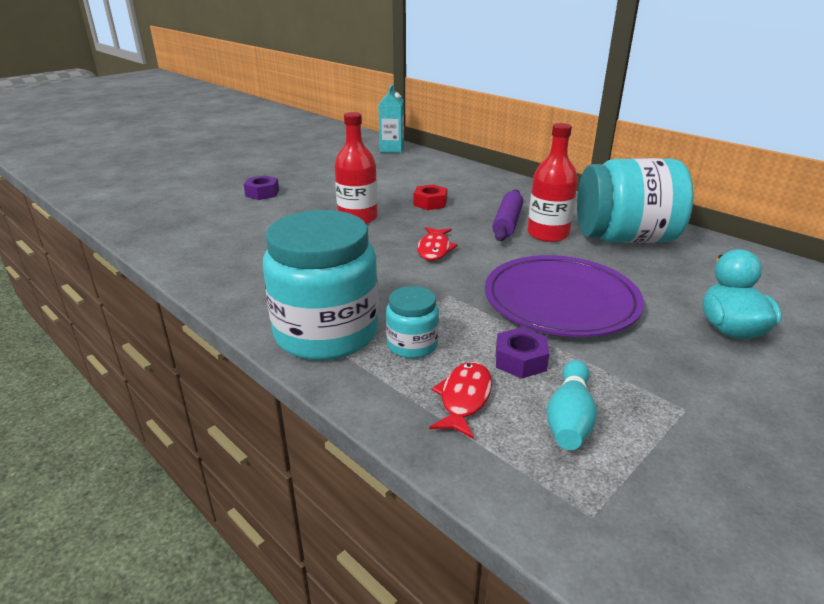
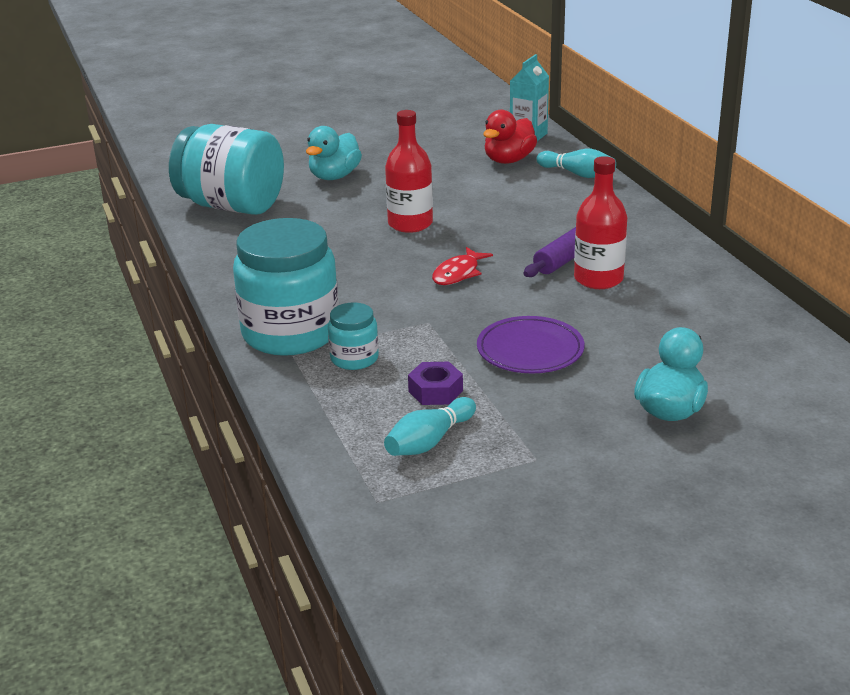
camera: 25 degrees right, 0 degrees up
purple nut [244,175,279,200] -> turquoise duck [306,126,362,180]
red nut [414,184,447,210] -> none
red fish [429,362,492,439] -> none
purple plate [485,255,644,337] -> purple plate [477,316,584,373], size x0.66
turquoise jar [577,158,694,243] -> turquoise jar moved to [169,124,284,215]
none -> red duck [483,110,537,164]
none -> turquoise bowling pin [536,149,616,178]

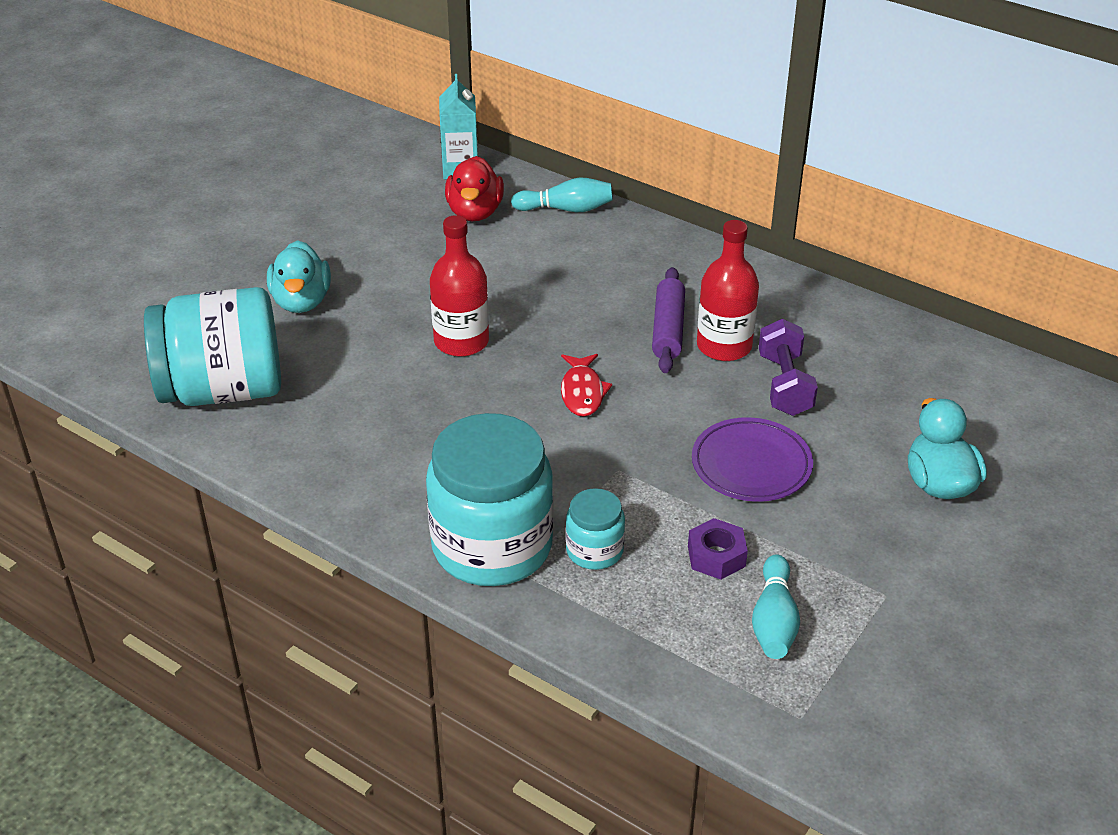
camera: 35 degrees left, 10 degrees up
none -> purple dumbbell [759,319,818,416]

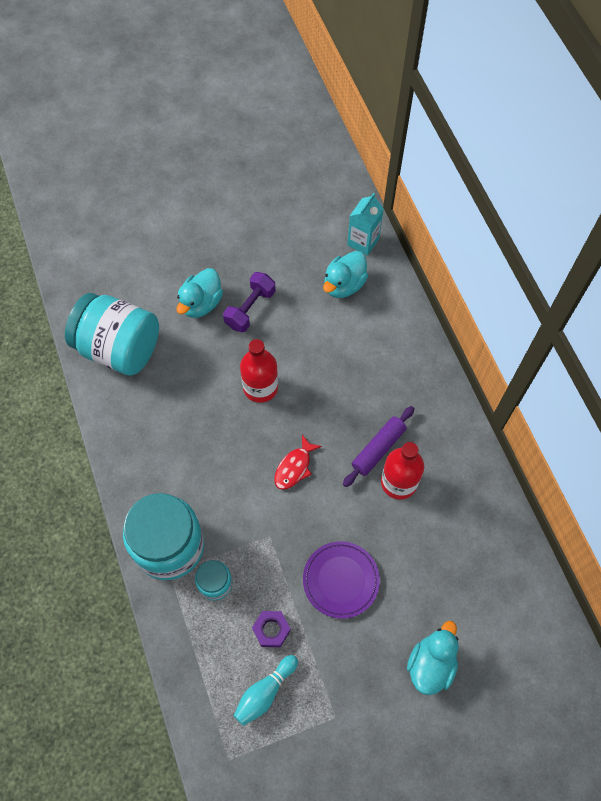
camera: 35 degrees right, 25 degrees up
red duck [445,156,504,222] -> turquoise duck [323,251,368,298]
turquoise bowling pin [511,177,613,212] -> none
purple dumbbell [759,319,818,416] -> purple dumbbell moved to [223,272,276,332]

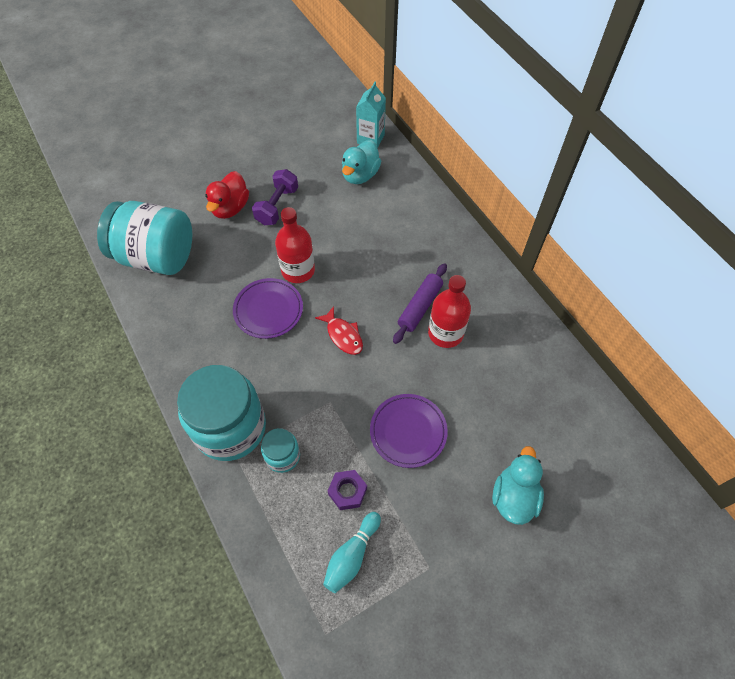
camera: 10 degrees left, 5 degrees down
turquoise duck [177,268,223,318] -> red duck [205,171,249,219]
red fish [274,435,322,490] -> red fish turned 60 degrees counterclockwise [315,306,363,355]
none -> purple plate [233,278,303,339]

